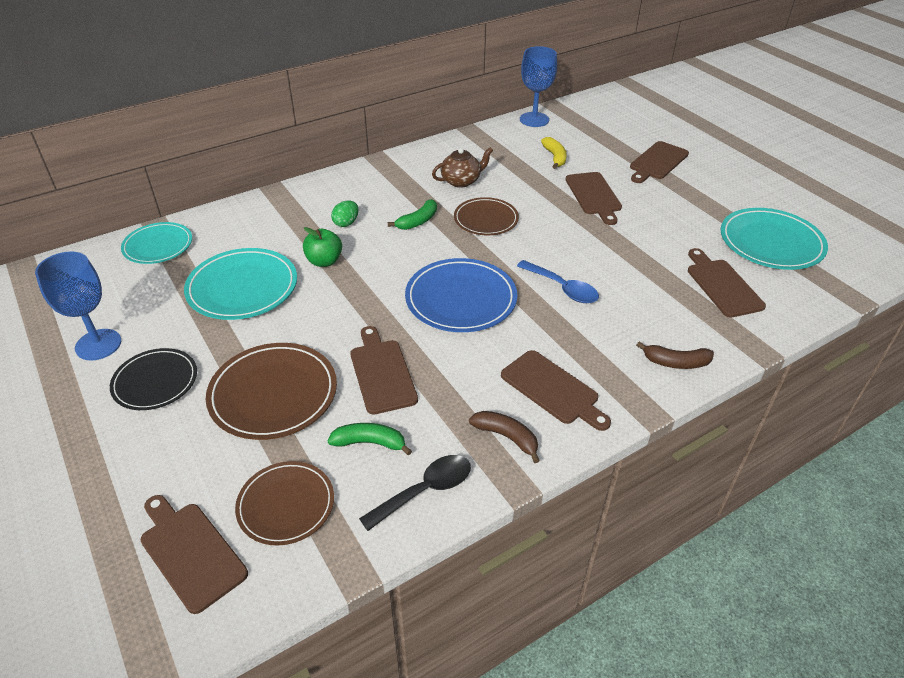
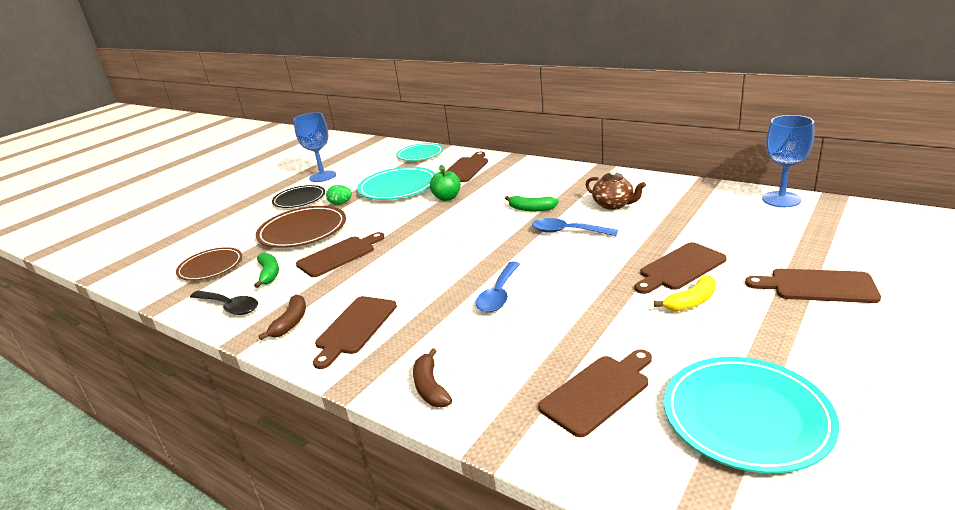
camera: 70 degrees right, 15 degrees down
brown cutting board [141,495,248,614] -> brown cutting board moved to [446,152,488,182]
green egg [331,201,359,227] -> green egg moved to [326,185,352,205]
blue plate [405,258,517,332] -> none
brown plate [454,197,519,235] -> blue spoon [532,218,618,236]
yellow banana [541,137,567,169] -> yellow banana moved to [654,275,716,312]

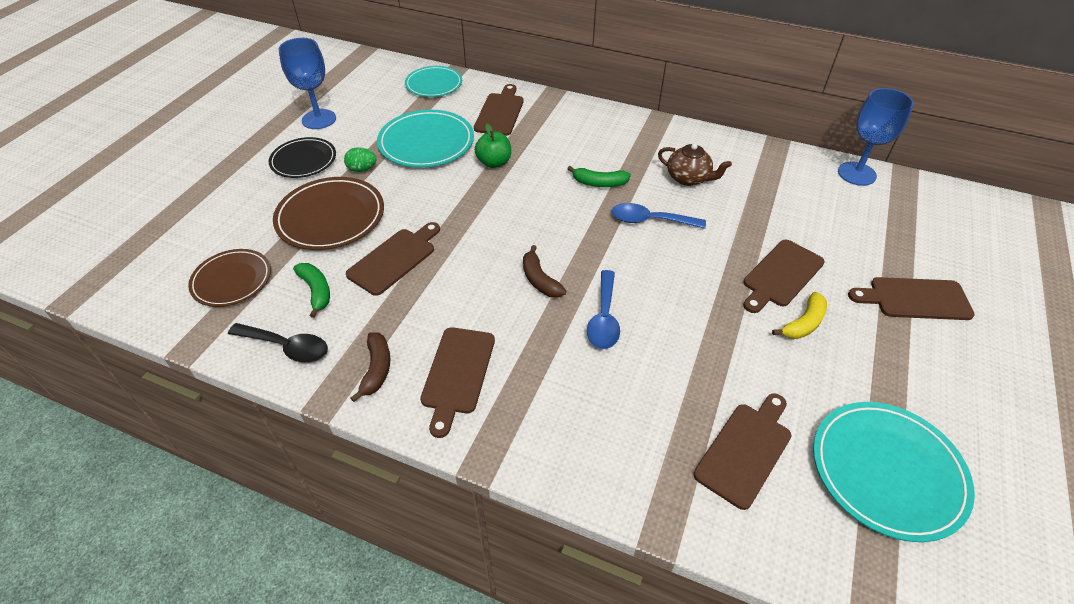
camera: 15 degrees left, 20 degrees up
brown banana [413,348,452,407] -> brown banana moved to [523,245,566,298]

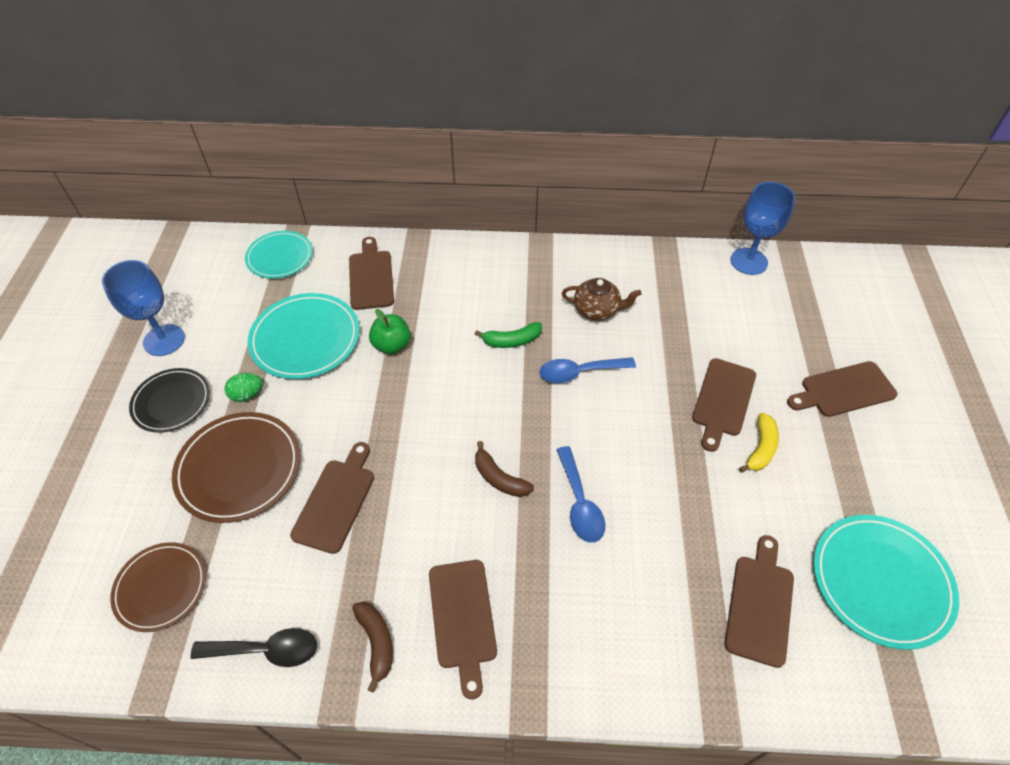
camera: 20 degrees left, 5 degrees up
green banana [293,263,330,318] -> none

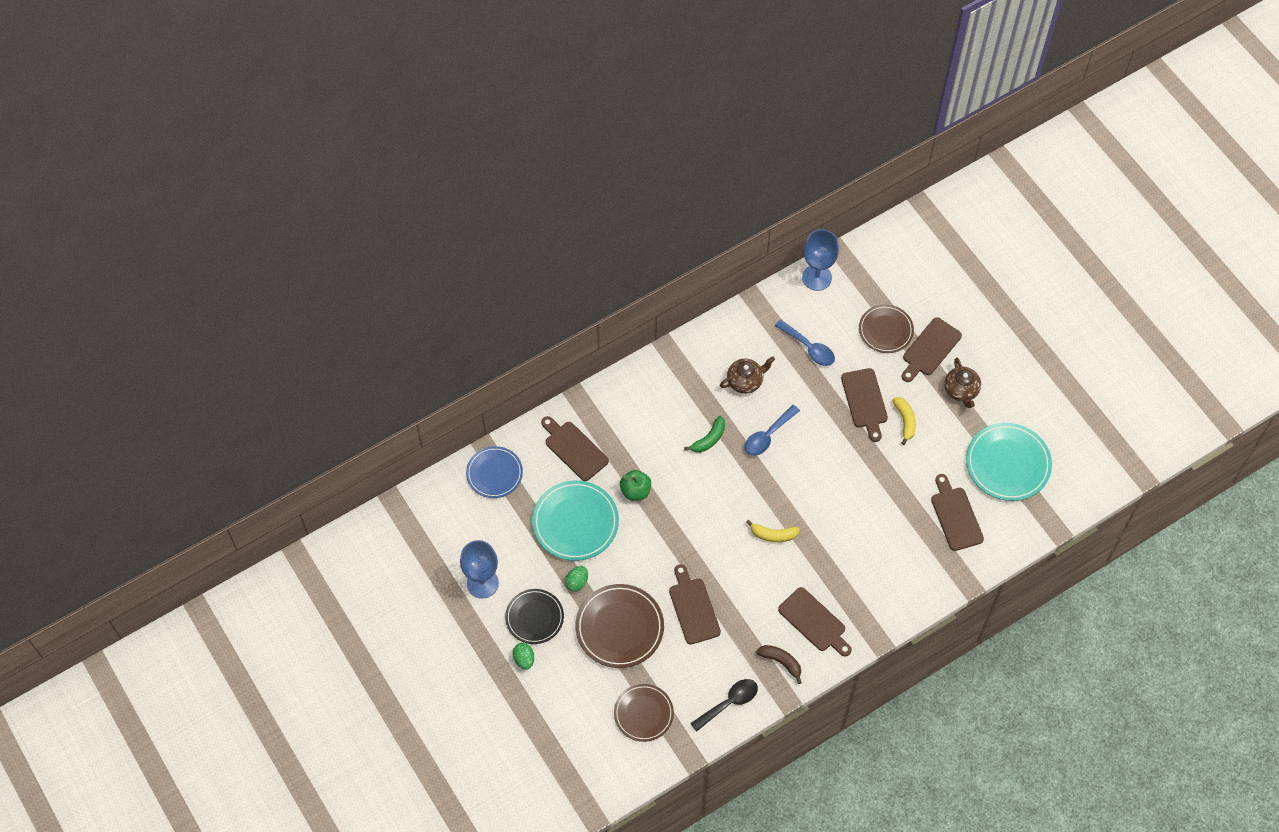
camera: 35 degrees left, 10 degrees up
turquoise plate [245,231,313,278] -> blue plate [466,446,523,498]
brown banana [475,441,534,497] -> yellow banana [746,520,800,542]
blue spoon [556,446,605,543] -> blue spoon moved to [775,320,835,366]
none -> green egg [513,643,534,670]
none -> brown plate [859,304,914,353]
none -> brown teapot [944,358,981,408]

